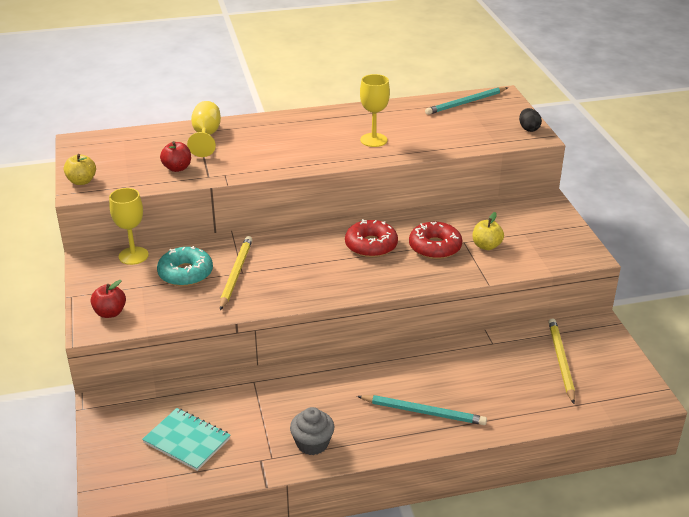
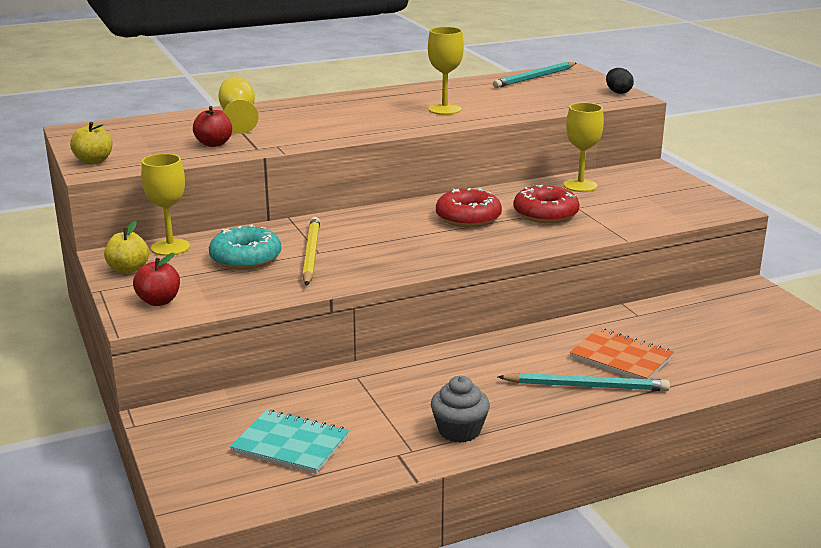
camera: 10 degrees left, 10 degrees down
yellow apple [473,212,504,250] -> yellow apple moved to [104,221,149,274]
yellow pencil [548,318,575,404] -> none
none -> yellow goblet [564,103,604,192]
none -> orange notebook [570,328,674,379]

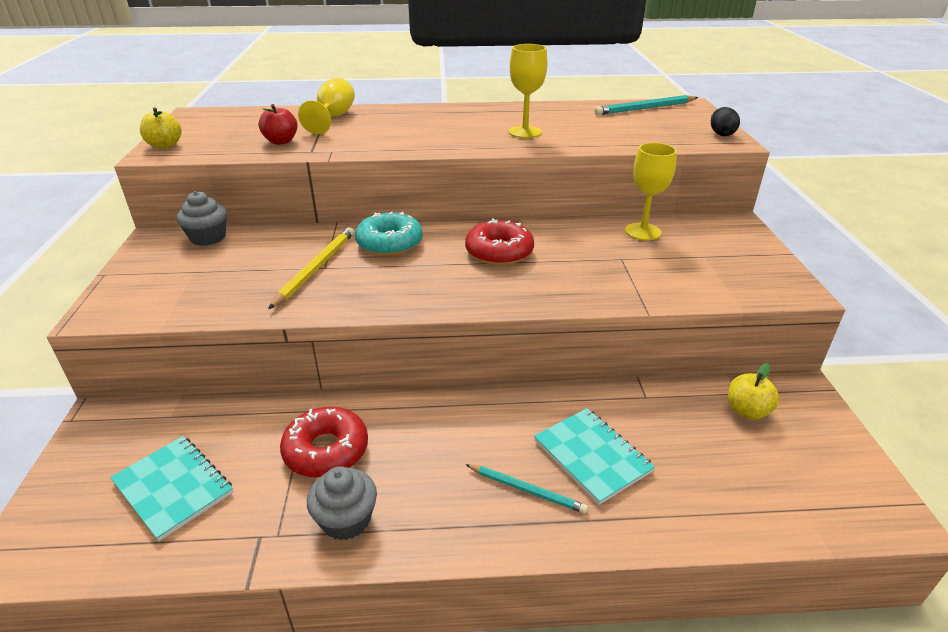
camera: 20 degrees right, 10 degrees up
yellow apple [104,221,149,274] -> yellow apple moved to [728,363,779,420]
red apple [133,253,180,306] -> none
yellow goblet [141,154,190,256] -> grey cupcake [177,191,227,246]
turquoise donut [209,225,281,270] -> turquoise donut moved to [355,212,423,256]
turquoise pencil [498,373,670,391] -> turquoise pencil [466,464,588,514], size x0.65
red donut [514,185,580,223] -> red donut moved to [280,407,368,478]
orange notebook [570,328,674,379] -> turquoise notebook [534,408,655,505]

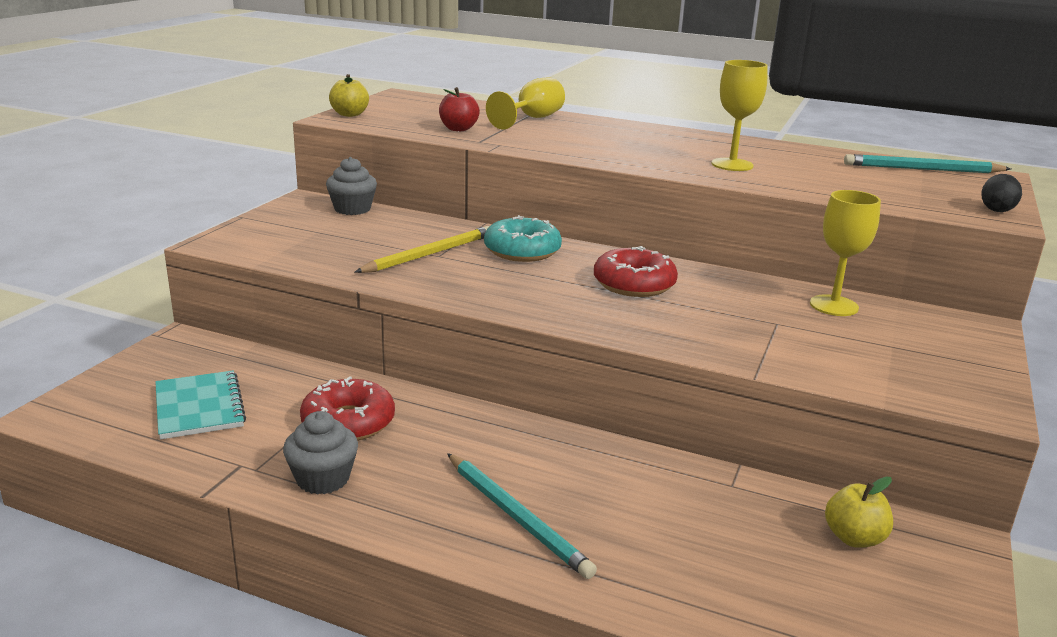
camera: 25 degrees right, 10 degrees down
turquoise pencil [466,464,588,514] -> turquoise pencil [447,453,597,579], size x1.53
turquoise notebook [534,408,655,505] -> none

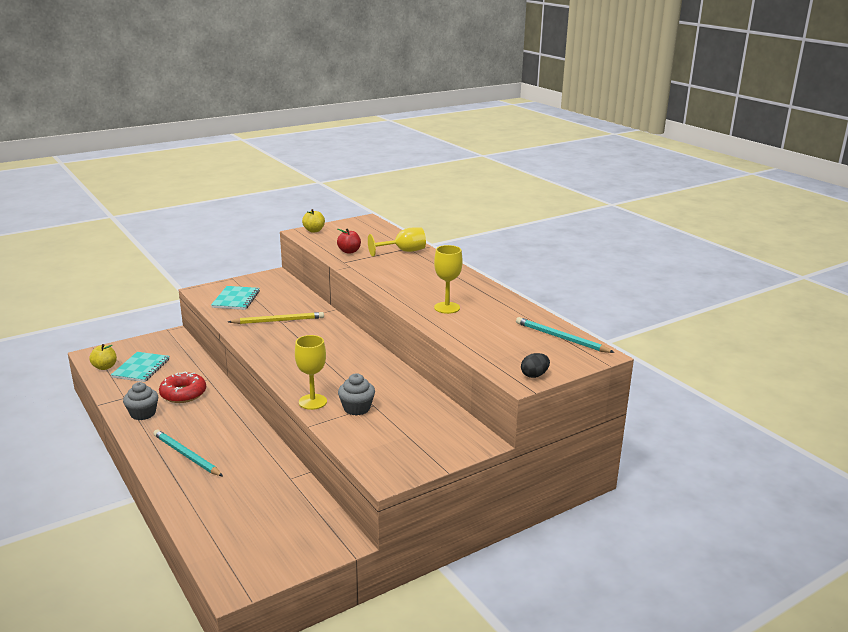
camera: 35 degrees right, 0 degrees up
grey cupcake [326,157,377,215] -> grey cupcake moved to [338,373,375,416]
turquoise pencil [447,453,597,579] -> turquoise pencil turned 135 degrees clockwise [153,430,223,476]
turquoise donut [484,215,562,262] -> none
red donut [594,246,678,297] -> none
yellow goblet [810,190,881,316] -> yellow goblet moved to [295,335,327,410]
yellow apple [825,476,893,548] -> yellow apple moved to [89,344,117,370]
none -> turquoise notebook [211,286,260,310]

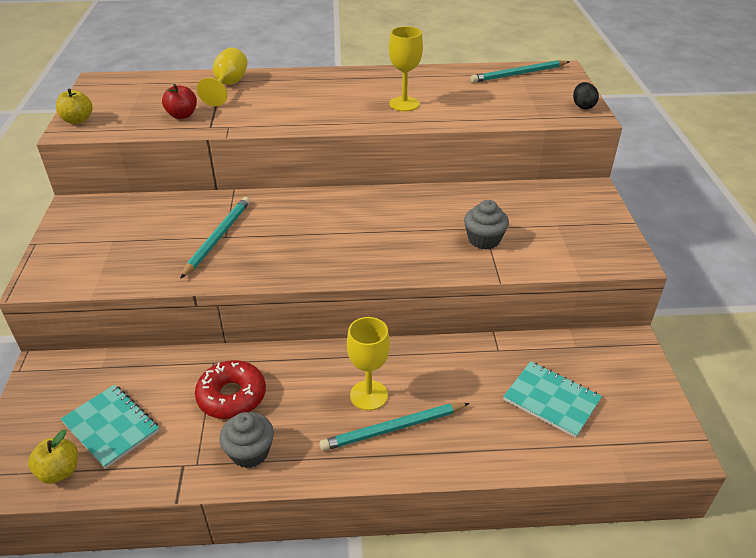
camera: 60 degrees left, 15 degrees up
turquoise notebook [211,286,260,310] -> turquoise notebook moved to [503,361,602,438]
yellow pencil [228,312,324,324] -> turquoise pencil [180,197,250,279]
yellow goblet [295,335,327,410] -> yellow goblet moved to [347,317,390,411]

